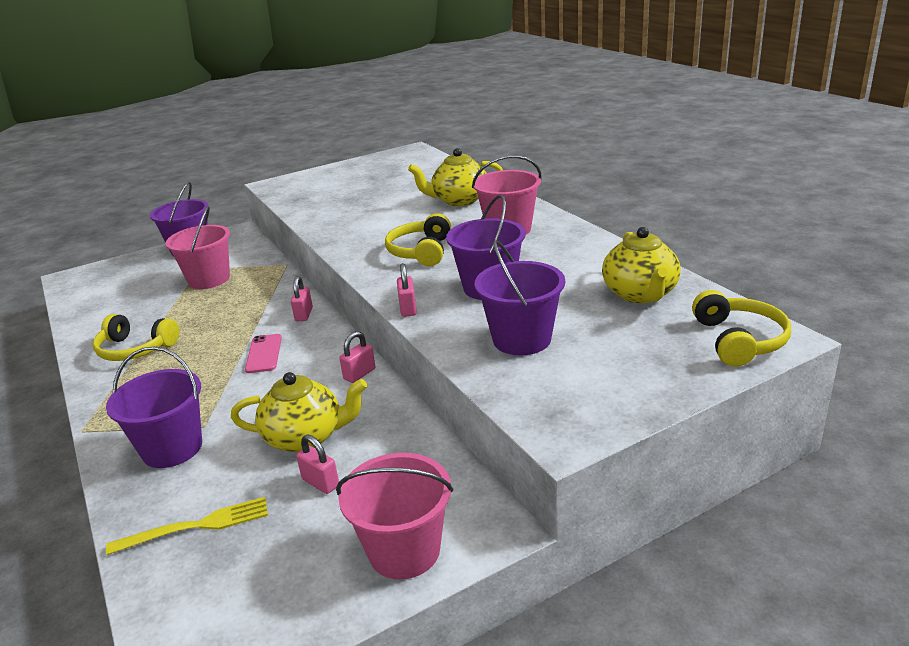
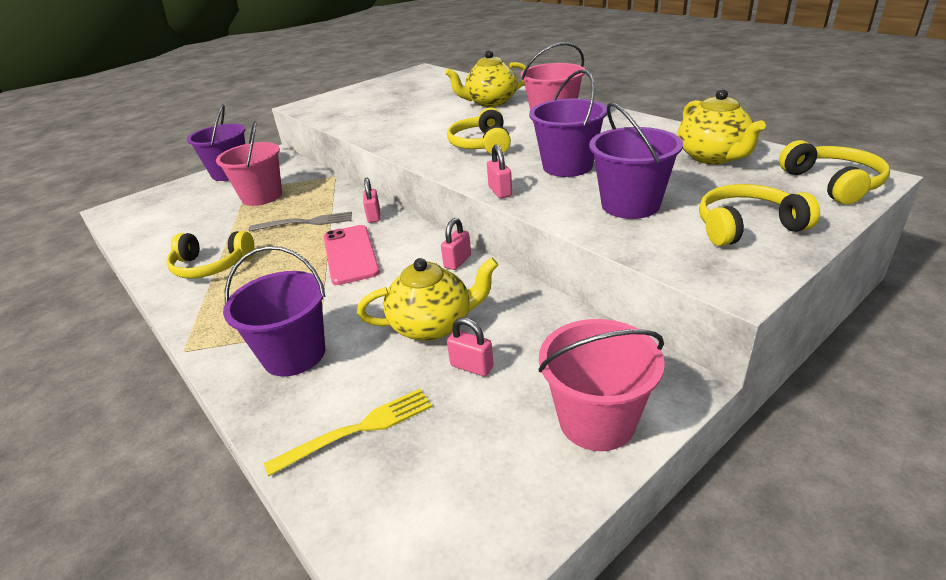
camera: 10 degrees left, 5 degrees up
pink phone [245,334,282,373] -> pink phone [324,225,380,285], size x1.55
none -> grey fork [249,211,352,232]
none -> yellow headphones [699,184,820,246]

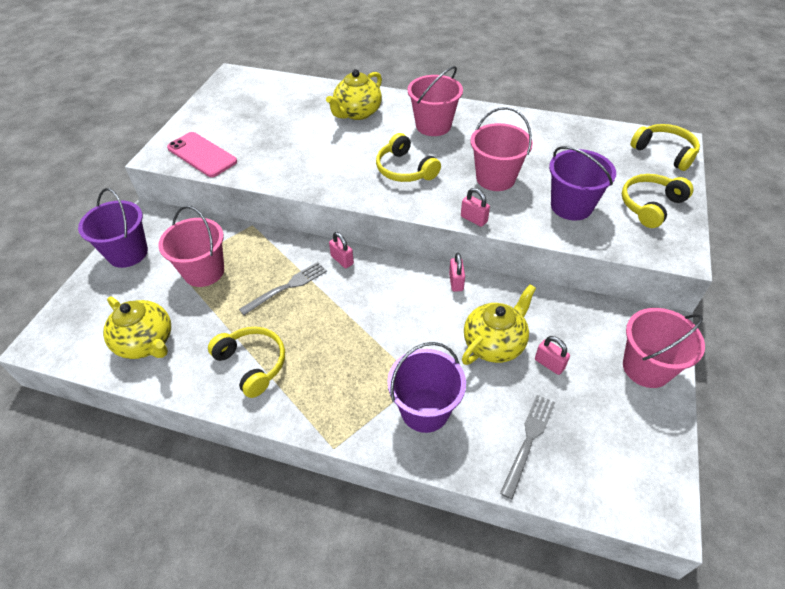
camera: 35 degrees left, 15 degrees up
yellow headphones [166,231,254,279] -> yellow headphones turned 105 degrees counterclockwise [208,327,285,398]
yellow fork [264,389,432,476] -> grey fork [500,395,555,499]
pink phone [324,225,380,285] -> pink phone moved to [167,132,237,177]
pink padlock [447,317,494,376] -> pink padlock turned 45 degrees clockwise [535,336,570,375]
purple bucket [529,69,607,177] -> pink bucket [470,107,533,191]
yellow teapot [678,89,766,164] -> yellow teapot moved to [103,297,171,359]

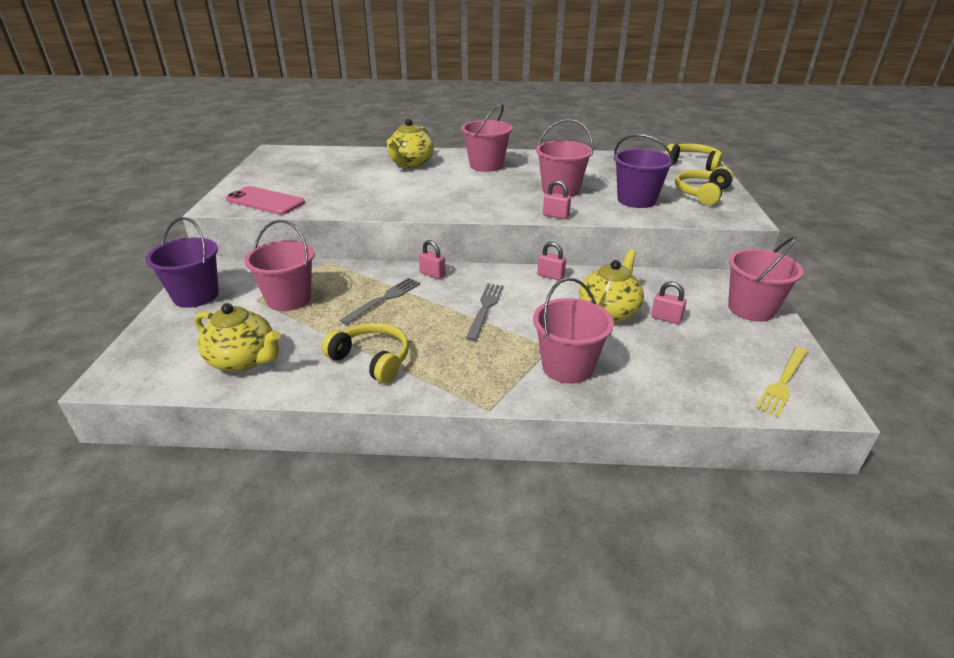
camera: 15 degrees left, 15 degrees down
yellow headphones [376,133,441,182] -> none
purple bucket [388,342,466,433] -> pink bucket [533,278,614,384]
pink padlock [449,252,465,292] -> pink padlock turned 45 degrees counterclockwise [537,242,566,280]
grey fork [500,395,555,499] -> grey fork moved to [466,284,504,341]
none -> yellow fork [755,347,808,417]

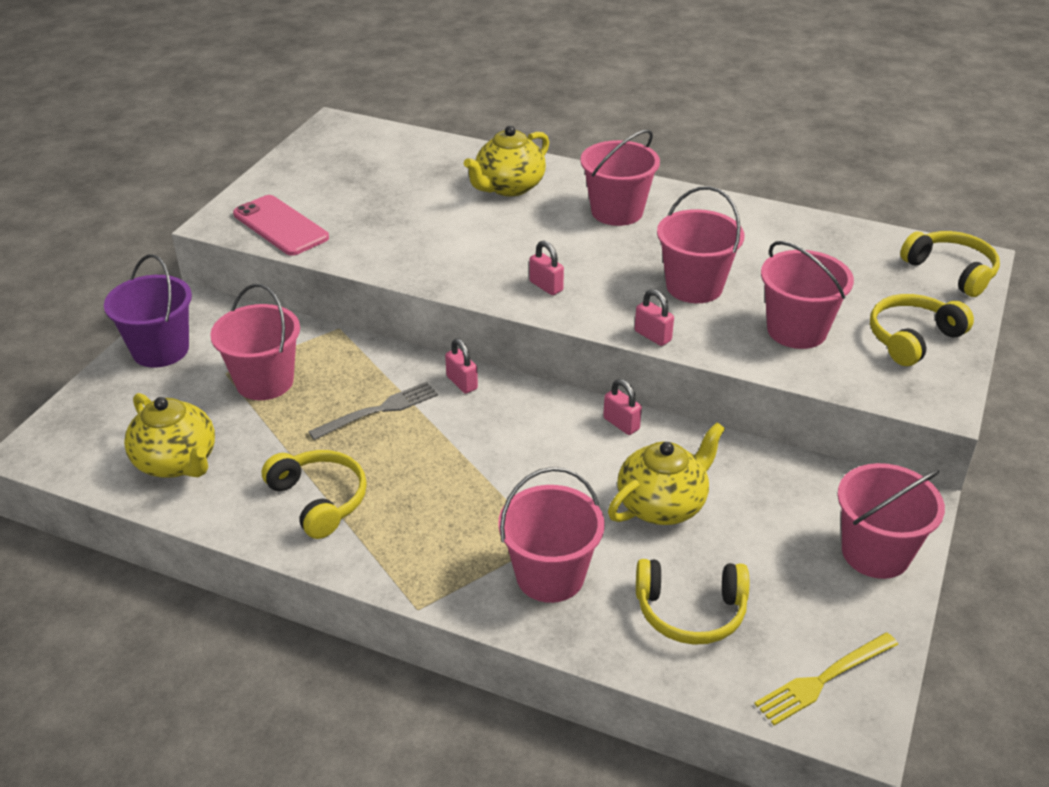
camera: 20 degrees right, 5 degrees up
grey fork [466,284,504,341] -> none
purple bucket [614,134,674,208] -> pink bucket [761,241,854,349]
pink padlock [651,282,686,324] -> pink padlock moved to [529,241,564,295]
none -> yellow headphones [636,559,749,645]

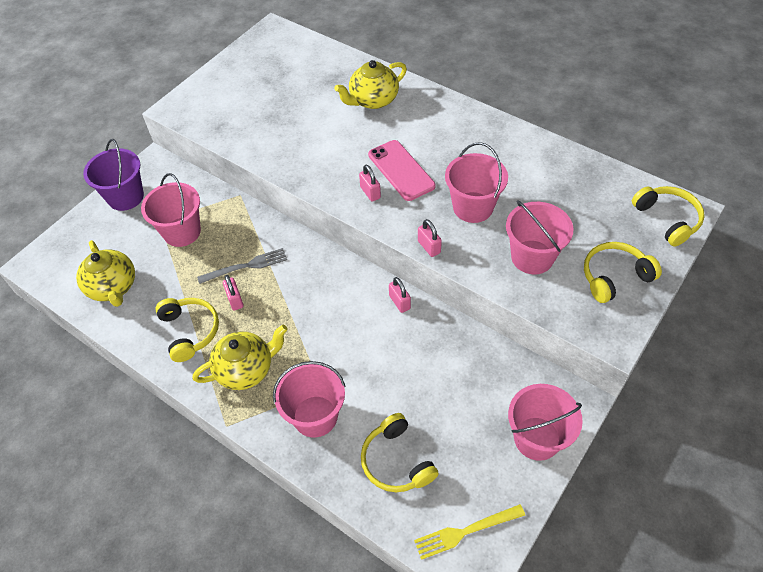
camera: 15 degrees right, 15 degrees up
pink phone [233,195,329,256] -> pink phone moved to [368,140,436,201]
pink padlock [445,339,478,394] -> pink padlock moved to [223,275,244,310]
pink bucket [580,129,660,226] -> none
yellow teapot [608,422,725,525] -> yellow teapot moved to [193,325,288,390]
yellow headphones [636,559,749,645] -> yellow headphones turned 45 degrees clockwise [361,413,439,492]

